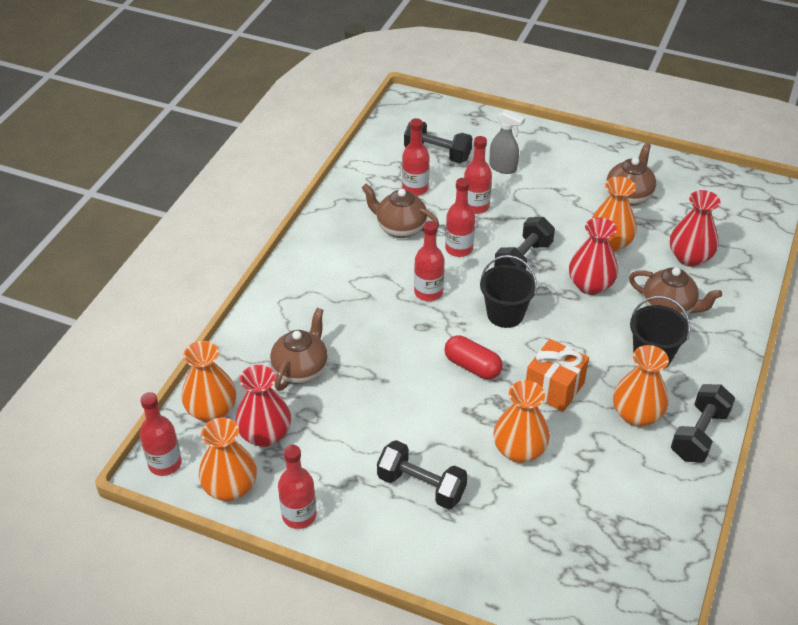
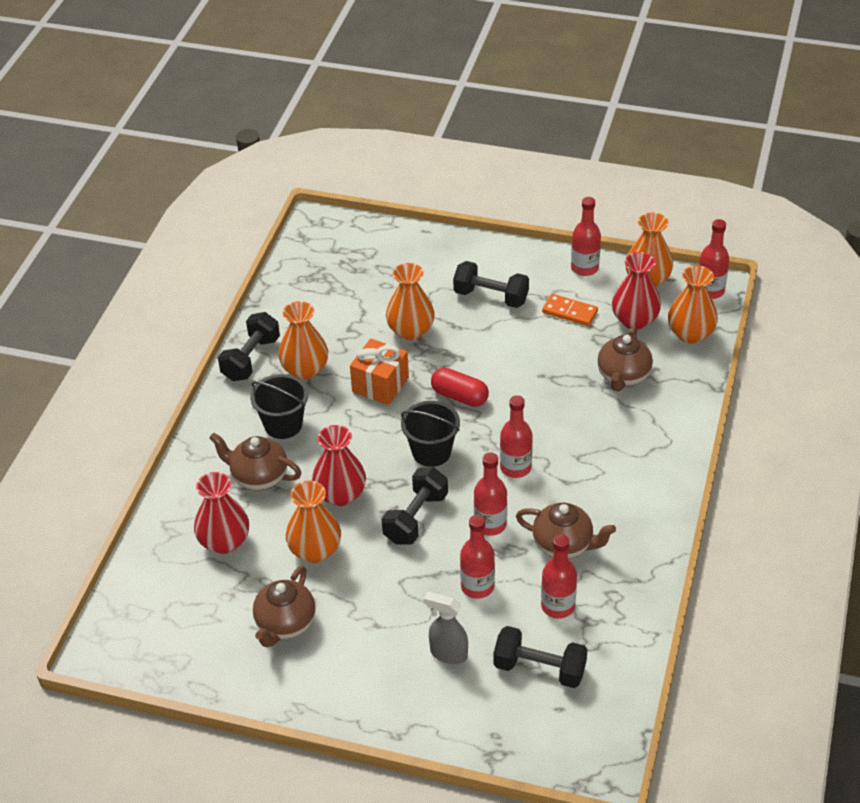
camera: 175 degrees right, 0 degrees up
none -> orange domino [542,294,598,326]

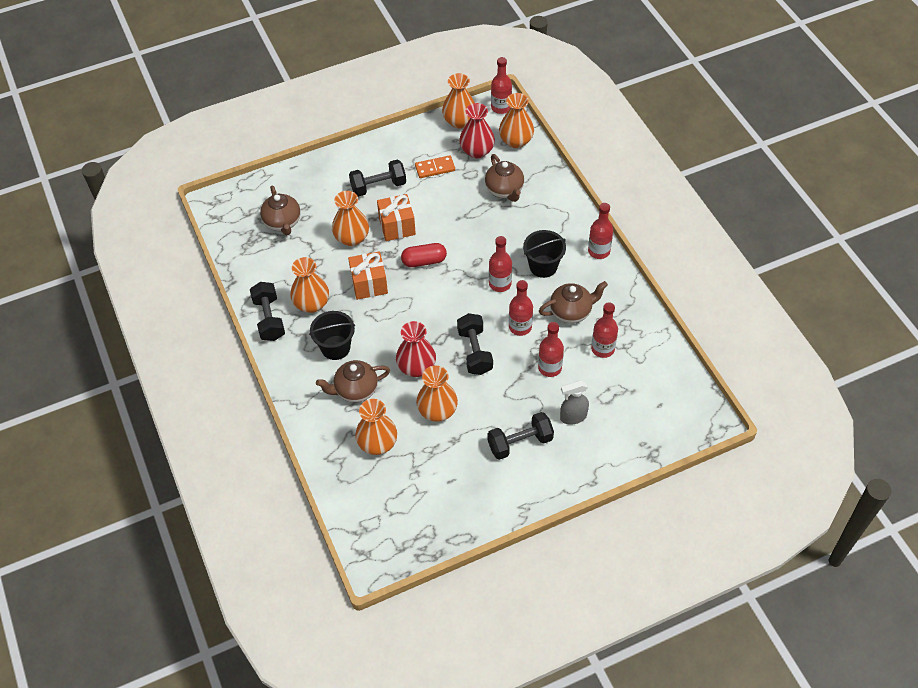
camera: 40 degrees left, 10 degrees up
red vase [194,472,249,554] -> orange vase [355,399,397,455]
brown teapot [253,566,316,647] -> brown teapot moved to [260,186,301,235]
black bucket [401,401,460,467] -> black bucket moved to [523,230,566,278]
black dumbbell [493,626,587,688] -> black dumbbell moved to [488,412,554,460]
red bottle [571,197,601,276] -> red bottle moved to [588,203,613,259]
none -> orange gift [377,194,416,241]

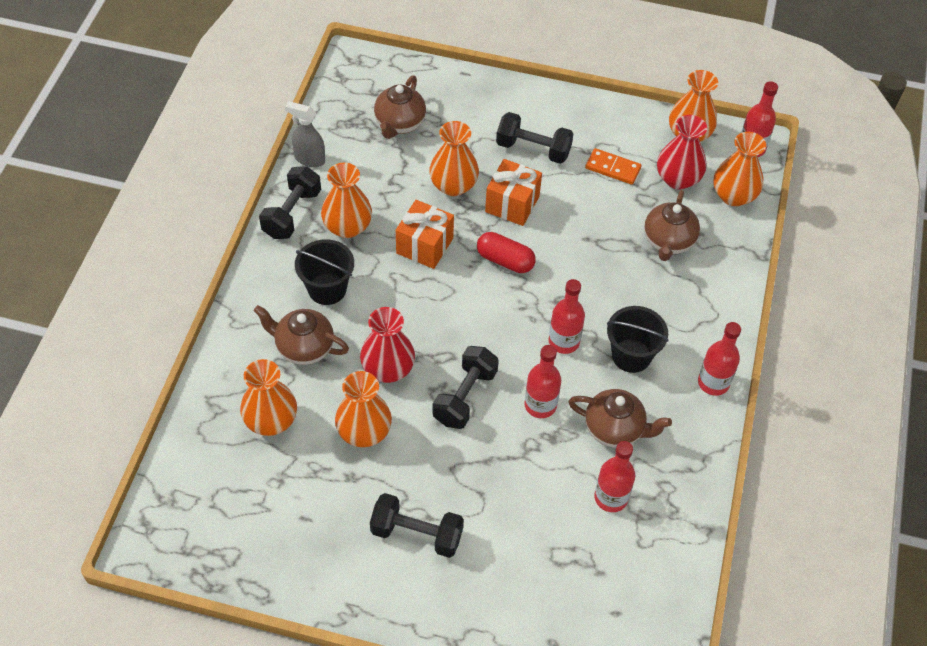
camera: 35 degrees right, 0 degrees up
red bottle [538,322,564,377] -> none
grey spray bottle [560,380,589,425] -> grey spray bottle moved to [285,101,325,167]

